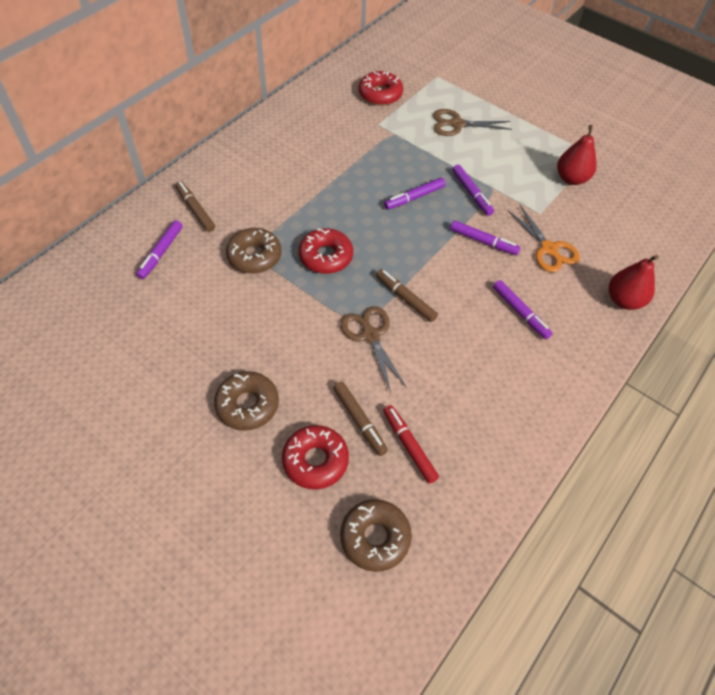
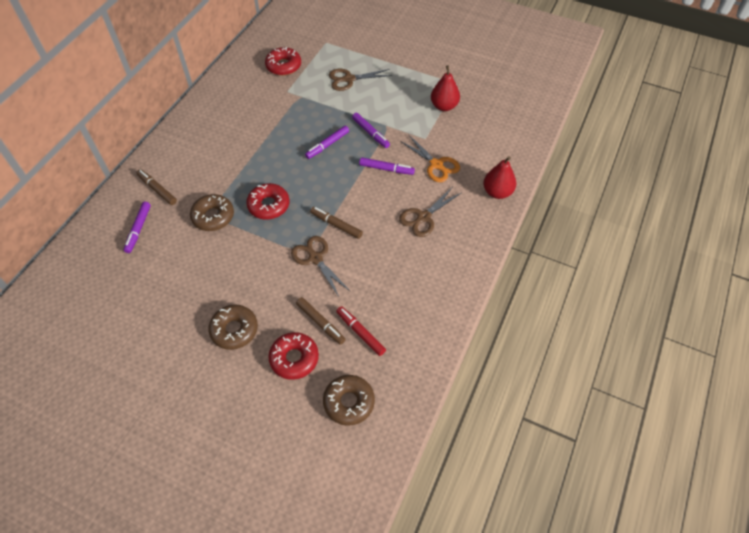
camera: 10 degrees left, 0 degrees up
purple marker [493,280,553,339] -> brown scissors [399,187,461,237]

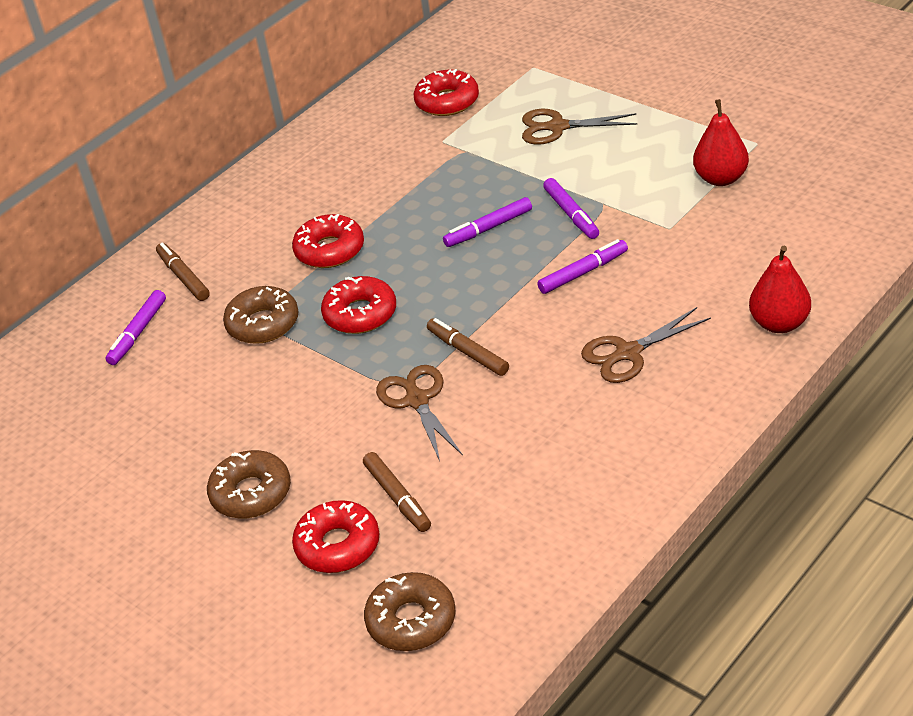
camera: 20 degrees right, 15 degrees down
red marker [336,306,386,356] -> none
purple marker [359,157,415,175] -> purple marker turned 60 degrees counterclockwise [537,239,628,294]
orange scissors [400,135,460,182] -> none
none -> red donut [292,214,364,268]

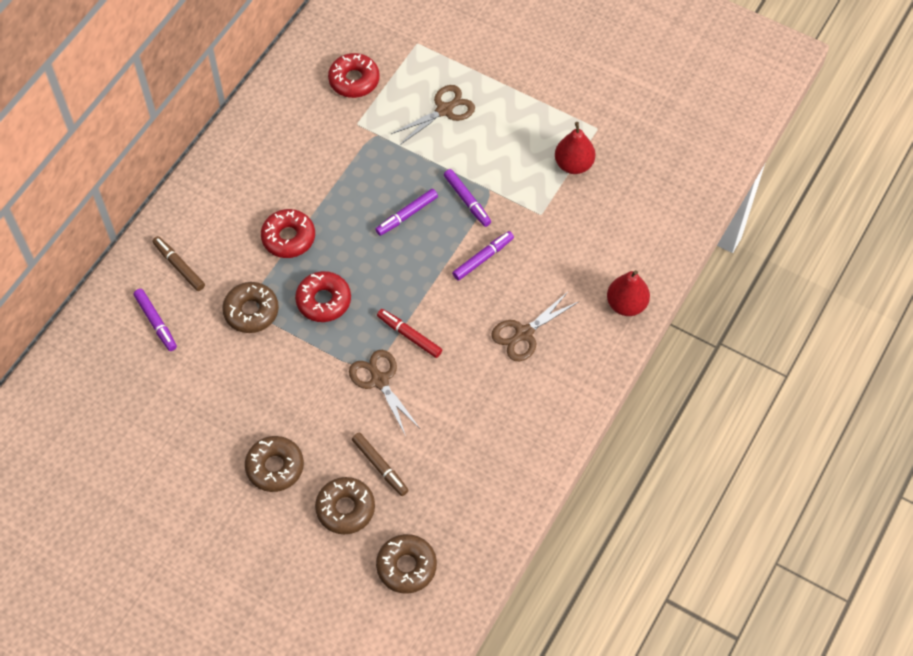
camera: 15 degrees left, 20 degrees up
purple marker [105,290,166,365] -> purple marker turned 45 degrees counterclockwise [133,289,177,351]
red donut [292,500,380,573] -> brown donut [315,477,375,535]
brown marker [427,318,509,376] -> red marker [377,309,442,358]
brown scissors [522,109,637,145] -> brown scissors turned 150 degrees clockwise [391,85,475,145]

